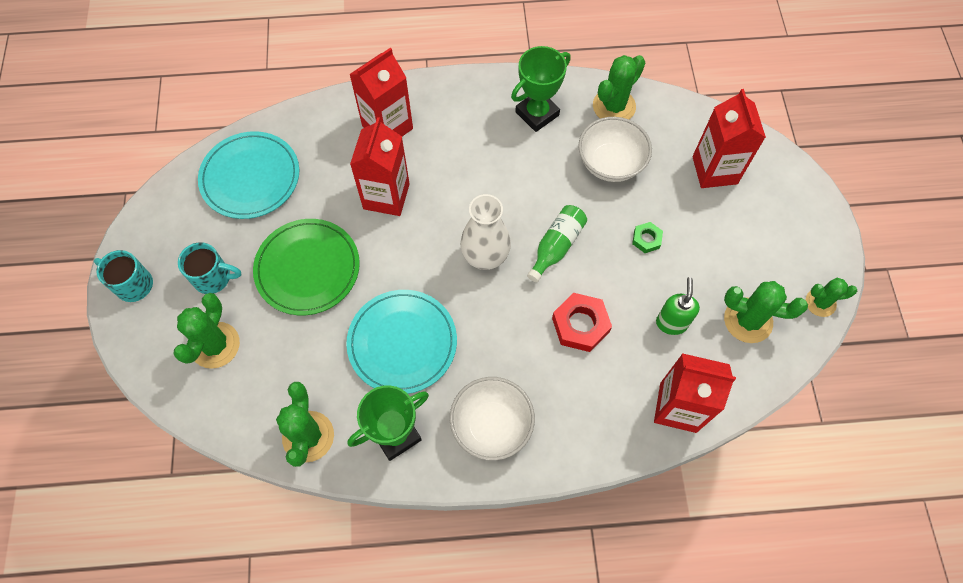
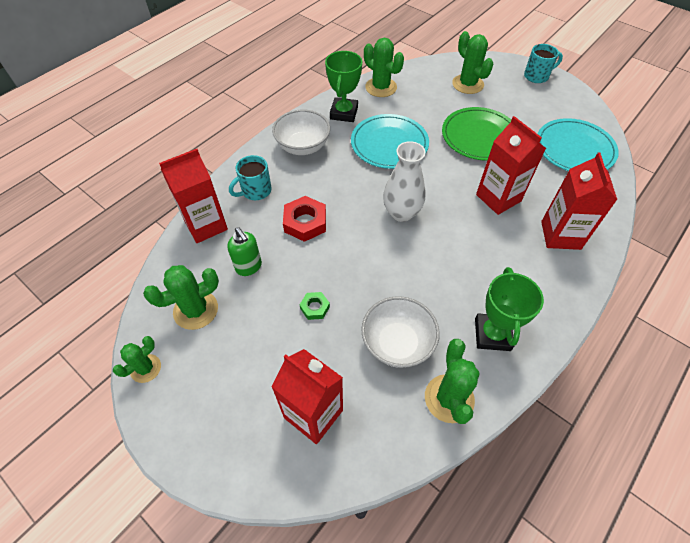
camera: 135 degrees right, 10 degrees down
turquoise mug [178,242,241,294] -> turquoise mug moved to [229,155,272,200]
green bottle [527,205,587,282] -> none

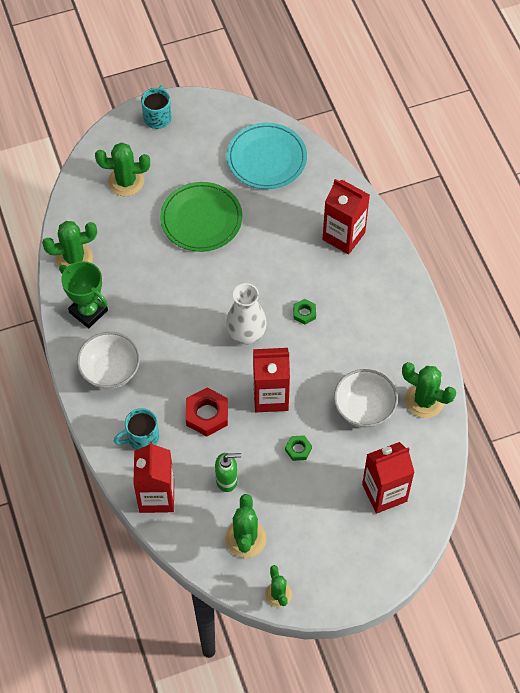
camera: 60 degrees left, 5 degrees up
turquoise mug [229,155,272,200] -> turquoise mug turned 75 degrees clockwise [114,408,159,450]
turquoise plate [351,114,429,169] -> none
green trophy [475,267,544,351] -> none
red carton [476,116,546,215] -> red carton moved to [253,348,290,412]
none -> green nut [293,299,316,325]

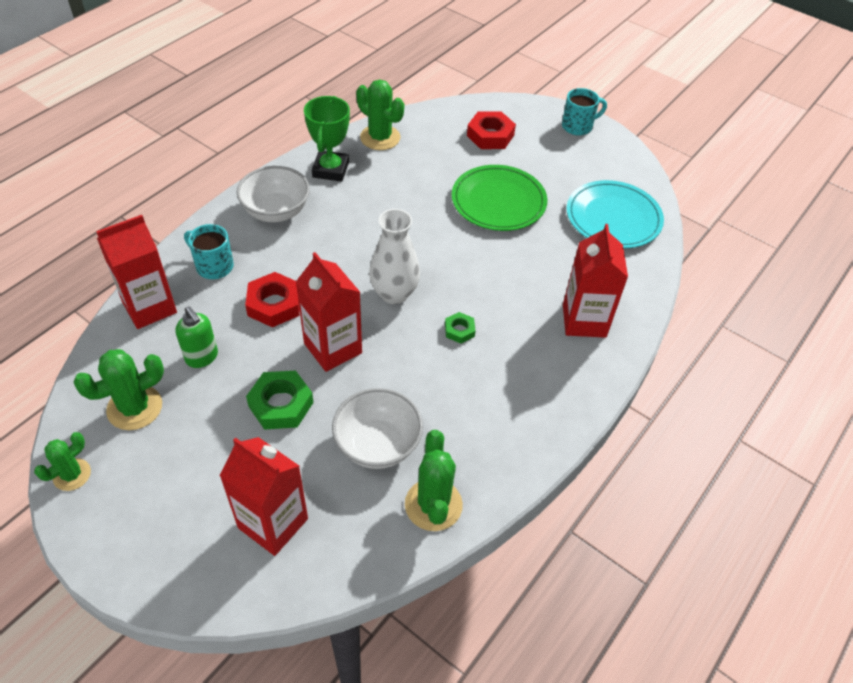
camera: 55 degrees right, 10 degrees down
green cactus [95,143,150,197] -> red nut [467,111,516,149]
green nut [285,435,312,461] -> green nut [246,370,314,430], size x1.79

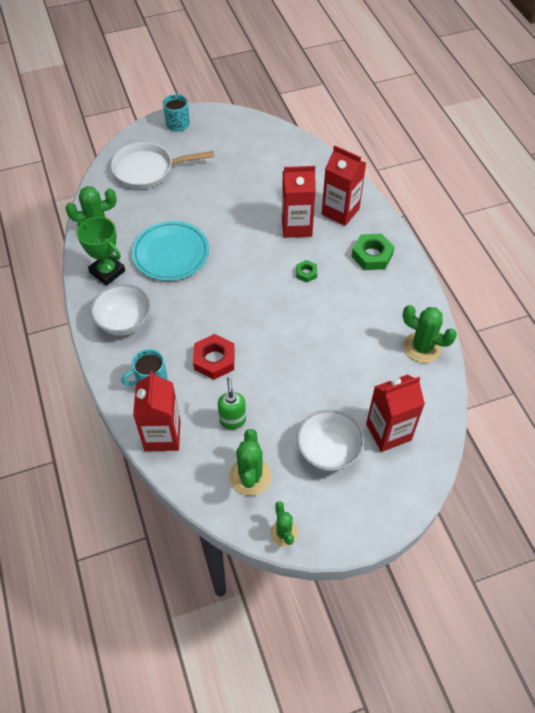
camera: 55 degrees left, 5 degrees up
green soap dispenser [175,307,218,368] -> green soap dispenser turned 90 degrees counterclockwise [218,377,246,430]
green nut [246,370,314,430] -> green nut moved to [352,234,394,270]
red carton [296,252,362,372] -> red carton moved to [282,166,316,238]
white bowl [332,388,423,469] -> white bowl moved to [297,410,364,471]
white vase [369,209,420,304] -> none
green plate [452,165,547,231] -> none
red nut [467,111,516,149] -> white pan [111,142,214,189]
turquoise plate [567,180,664,248] -> turquoise plate moved to [132,221,209,281]

